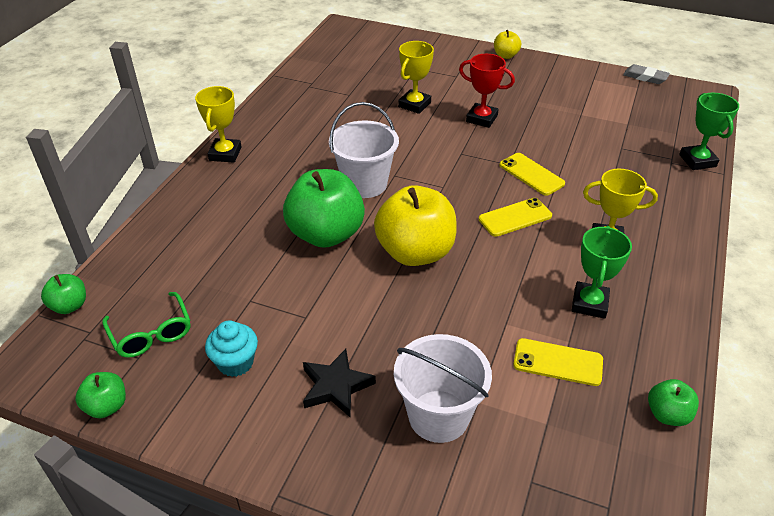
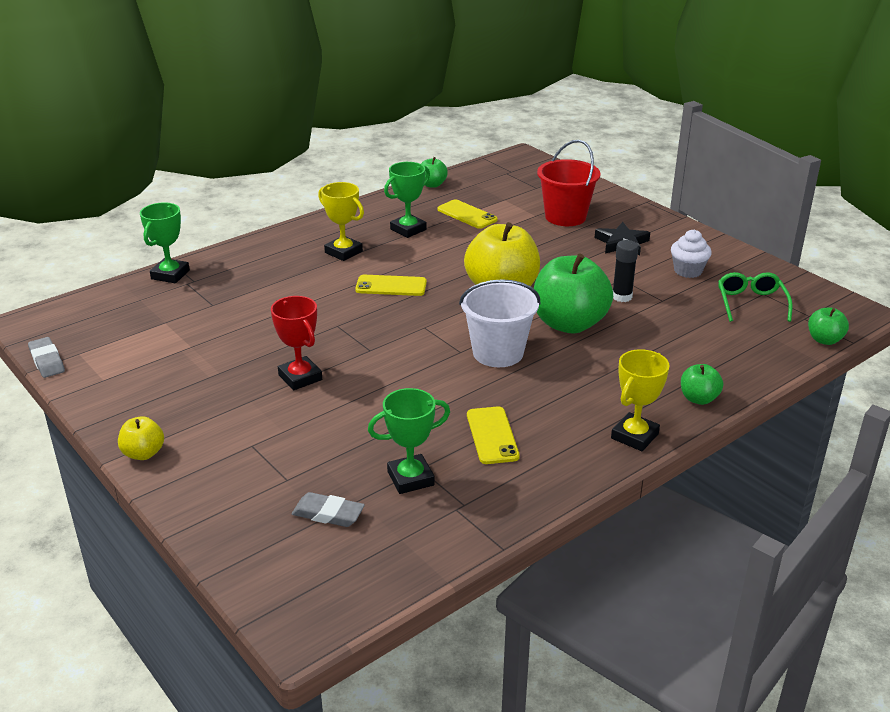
camera: 150 degrees left, 10 degrees down
green apple [75,372,126,418] -> green apple moved to [681,364,723,405]
turquoise cupcake [205,320,258,377] -> white cupcake [671,229,712,278]
white bucket [394,334,492,443] -> red bucket [537,140,601,226]
yellow trophy [398,41,434,114] -> none
yellow phone [499,153,565,196] -> yellow phone moved to [467,406,520,464]
none -> grey eraser [292,492,365,527]
none -> green trophy [368,388,450,494]
none -> black glue stick [613,240,638,302]

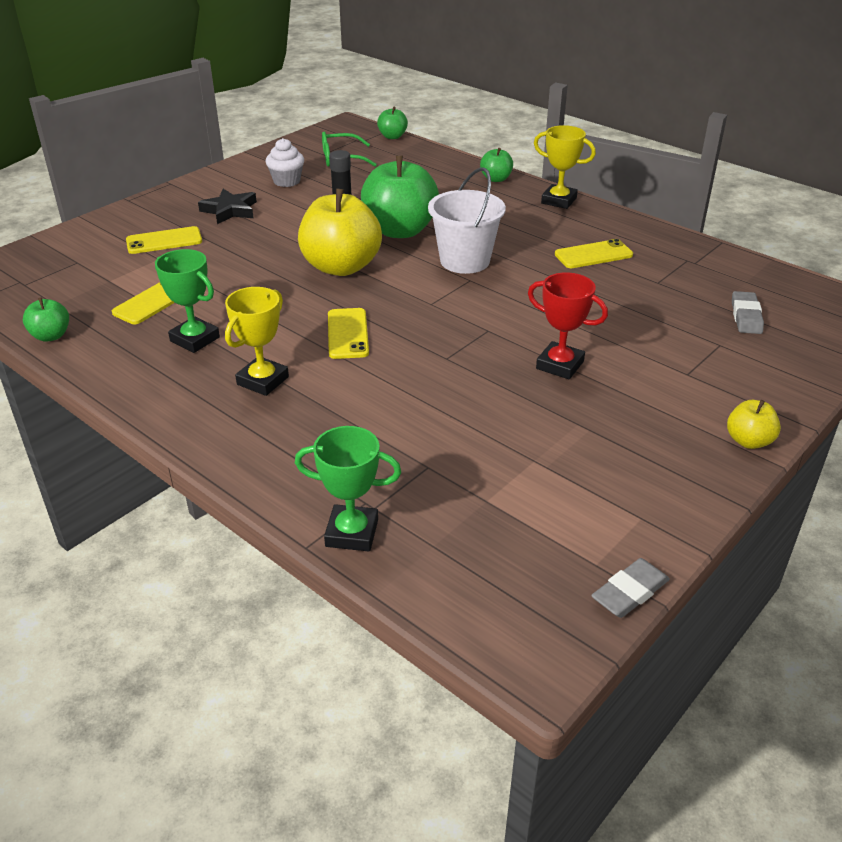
camera: 100 degrees left, 5 degrees up
red trophy [271,296,322,390] -> red trophy turned 75 degrees clockwise [528,272,608,379]
green trophy [368,388,450,494] -> none
red bucket [537,140,601,226] -> yellow phone [126,226,202,254]

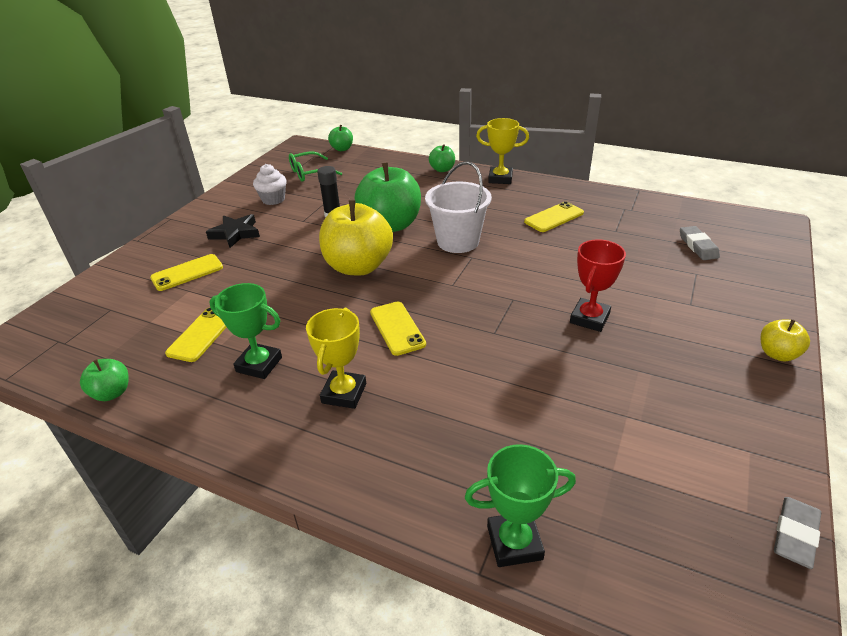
camera: 15 degrees left, 0 degrees up
red trophy [528,272,608,379] -> red trophy turned 75 degrees counterclockwise [570,239,626,332]

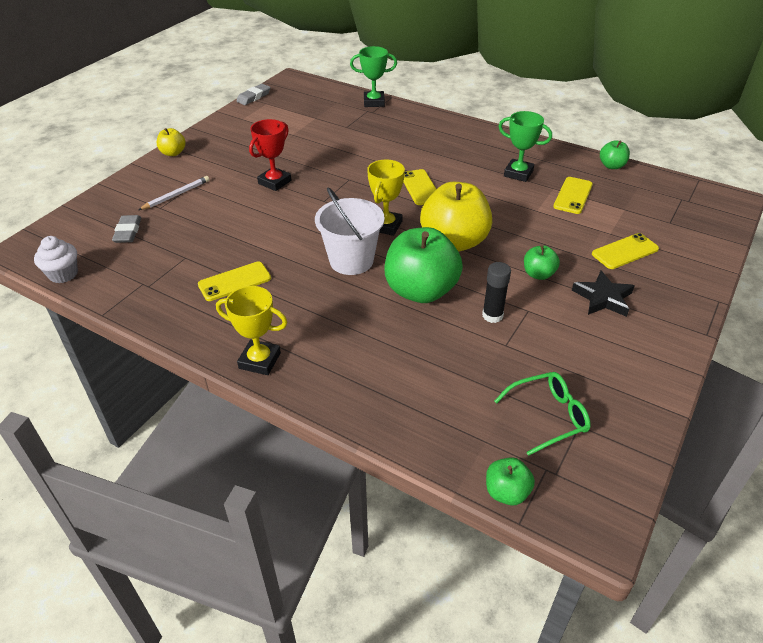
camera: 175 degrees left, 5 degrees up
white cupcake [253,164,287,205] -> white cupcake moved to [34,236,78,283]
yellow trophy [306,308,366,409] -> yellow trophy moved to [367,160,405,236]
green apple [429,144,455,172] -> green apple moved to [524,245,560,280]
none -> white pencil [138,176,210,210]

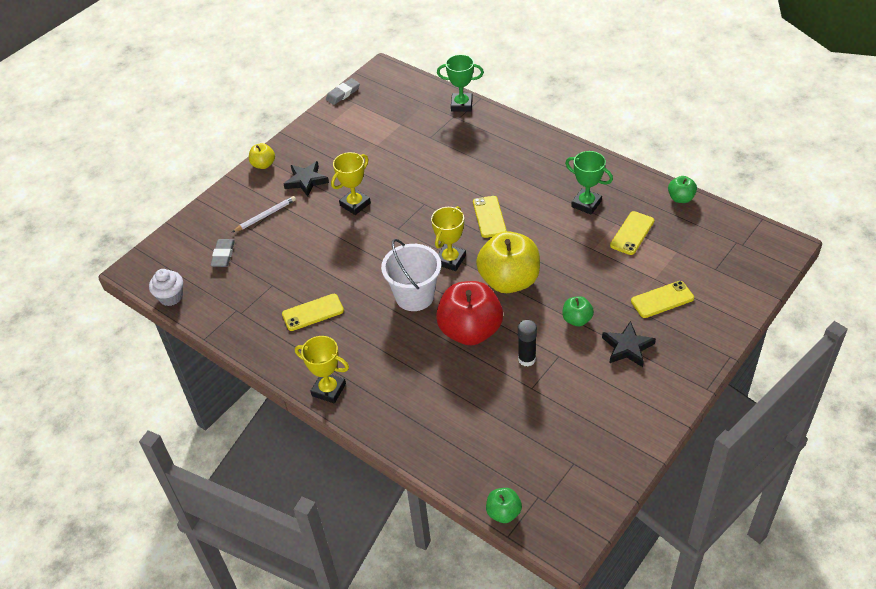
camera: 10 degrees right, 5 degrees up
red trophy [249,119,291,191] -> yellow trophy [331,152,371,215]
green apple [385,227,463,303] -> red apple [436,281,503,345]
green glasses [494,372,591,456] -> none
none -> black star [283,161,329,197]

